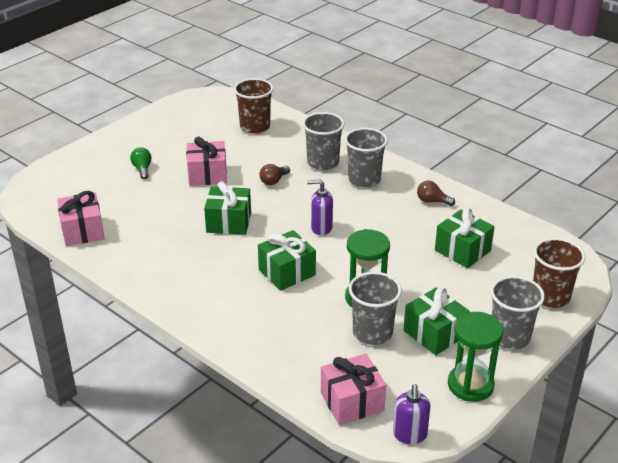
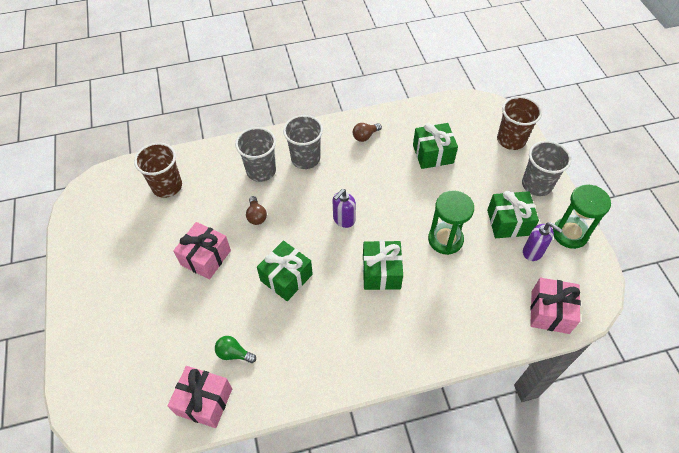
camera: 55 degrees left, 20 degrees up
green light bulb [130,147,152,179] -> green light bulb moved to [215,336,256,363]
grey cup [349,272,402,345] -> none
purple soap dispenser [393,384,431,444] -> purple soap dispenser moved to [523,222,563,261]

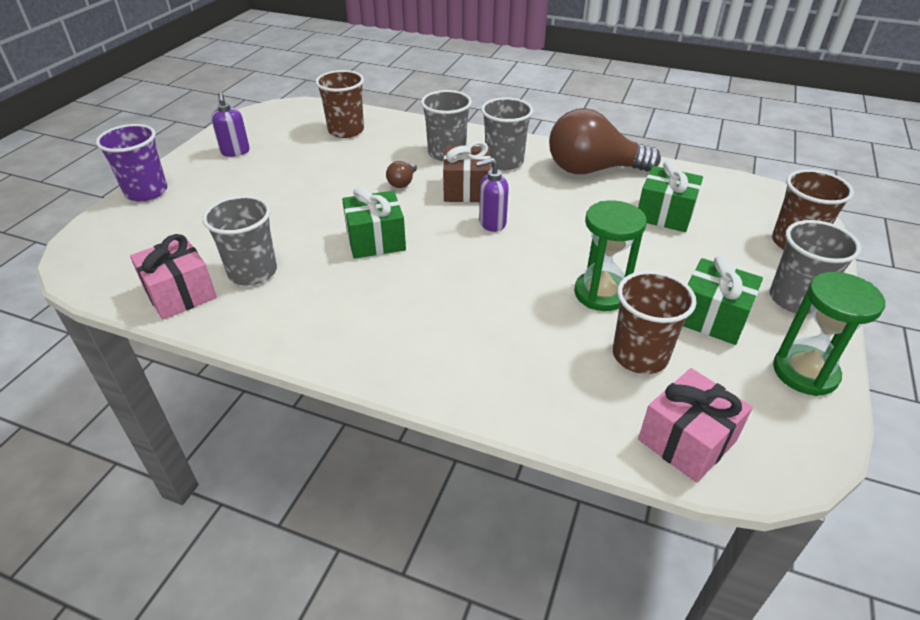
camera: 35 degrees right, 15 degrees down
pink gift [173,222,231,280] -> none
green light bulb [215,336,256,363] -> grey cup [202,195,277,285]
brown light bulb [353,123,382,142] -> brown light bulb [549,108,661,174], size x2.45
green gift [363,241,403,290] -> none
purple soap dispenser [523,222,563,261] -> purple soap dispenser moved to [211,92,250,157]
none -> purple cup [96,124,168,201]
none -> brown gift [443,141,491,202]
none -> brown cup [613,271,697,374]

